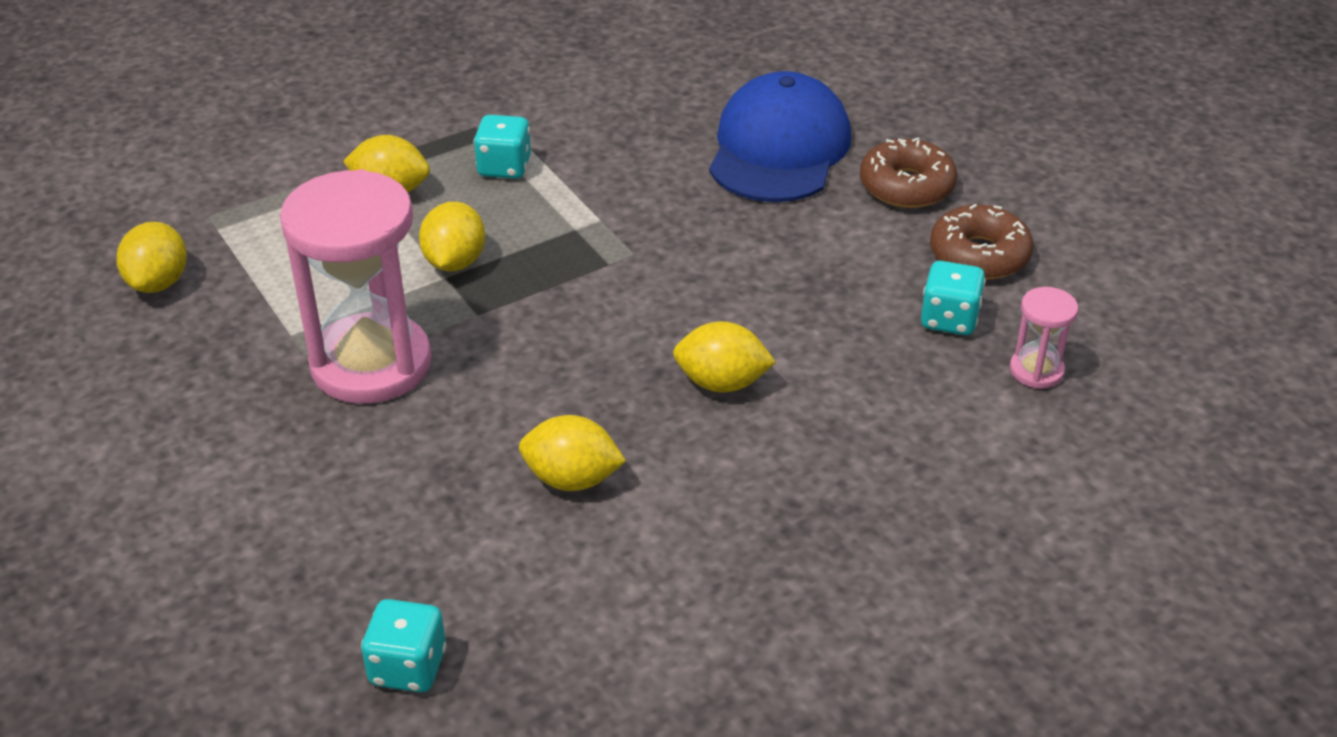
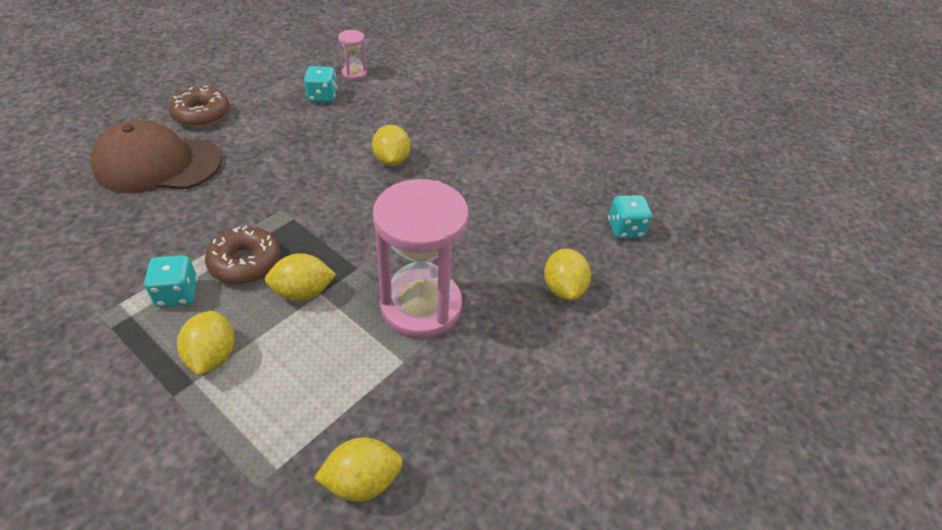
camera: 110 degrees left, 5 degrees up
yellow lemon [519,415,626,491] -> yellow lemon moved to [544,249,591,301]
blue cap [709,71,851,202] -> brown cap [91,120,222,193]
brown donut [930,204,1033,280] -> brown donut moved to [205,226,281,285]

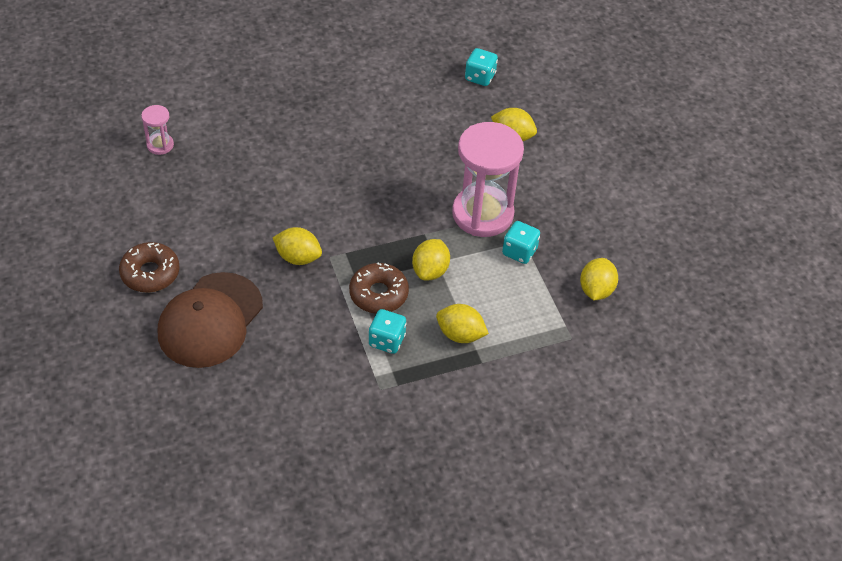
camera: 60 degrees left, 5 degrees up
turquoise dice [304,66,337,103] -> turquoise dice moved to [502,221,540,264]
yellow lemon [372,125,411,166] -> yellow lemon moved to [272,227,322,265]

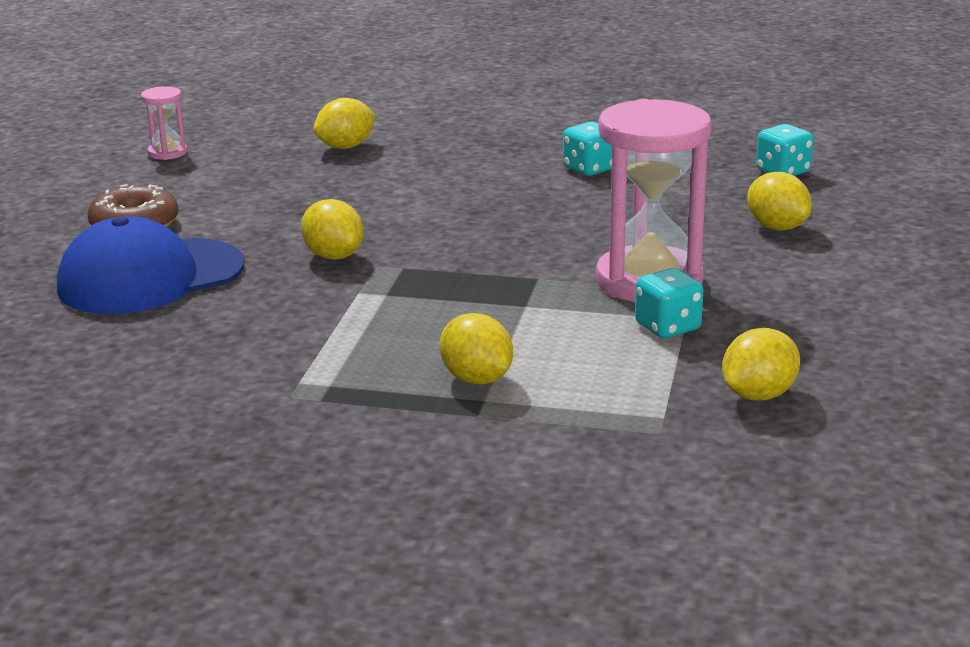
camera: 35 degrees right, 25 degrees down
pink hourglass [141,105,174,155] -> pink hourglass moved to [141,86,187,160]
brown cap [158,272,263,368] -> blue cap [57,216,244,314]
brown donut [349,262,409,314] -> none
turquoise dice [369,309,407,354] -> turquoise dice moved to [563,122,612,176]
yellow lemon [412,239,450,280] -> yellow lemon moved to [313,98,376,149]

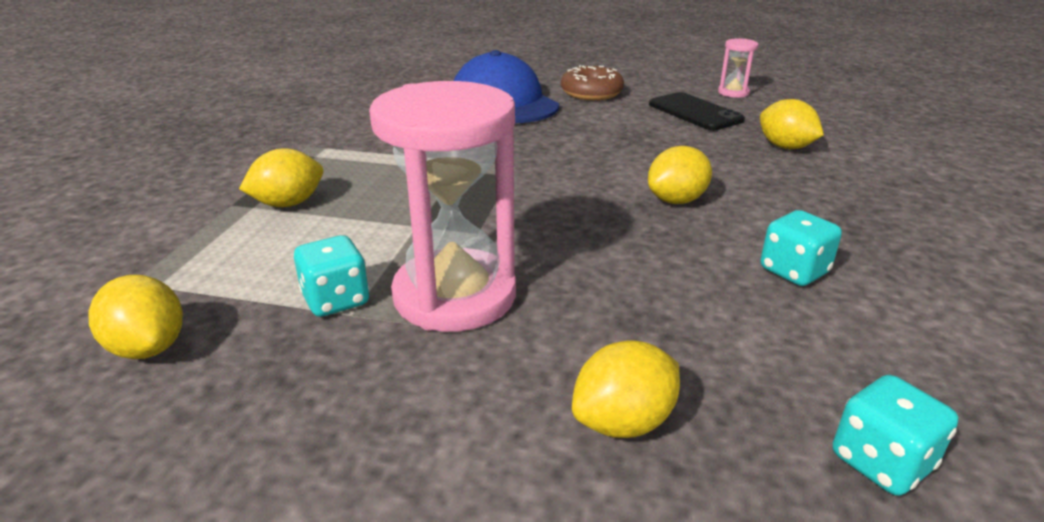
camera: 90 degrees right, 5 degrees up
yellow lemon [301,199,364,260] -> yellow lemon moved to [648,146,712,204]
none -> black phone [649,92,745,131]

